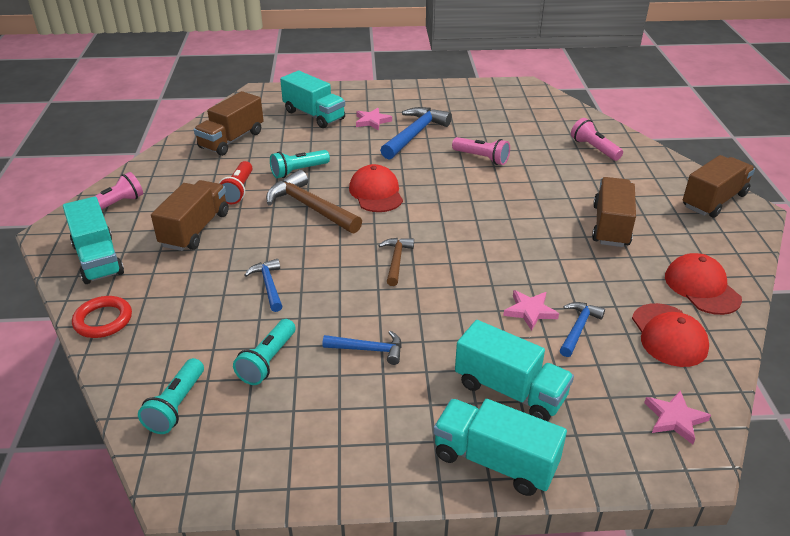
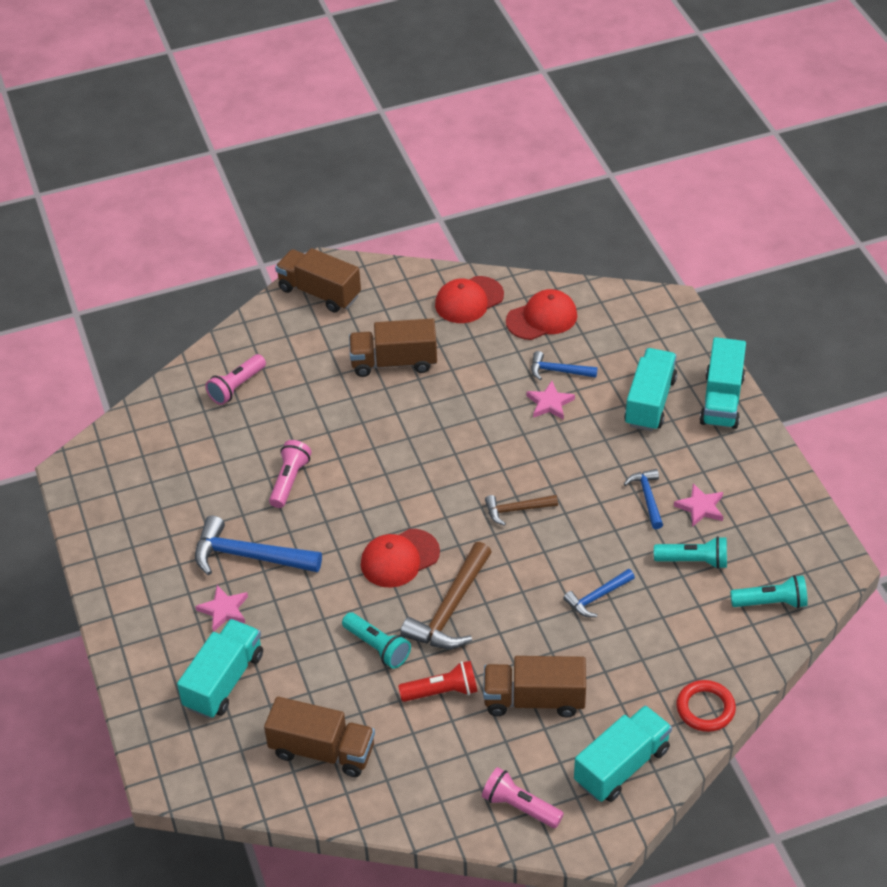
camera: 105 degrees left, 10 degrees up
pink star [644,390,711,445] -> pink star moved to [674,483,723,527]

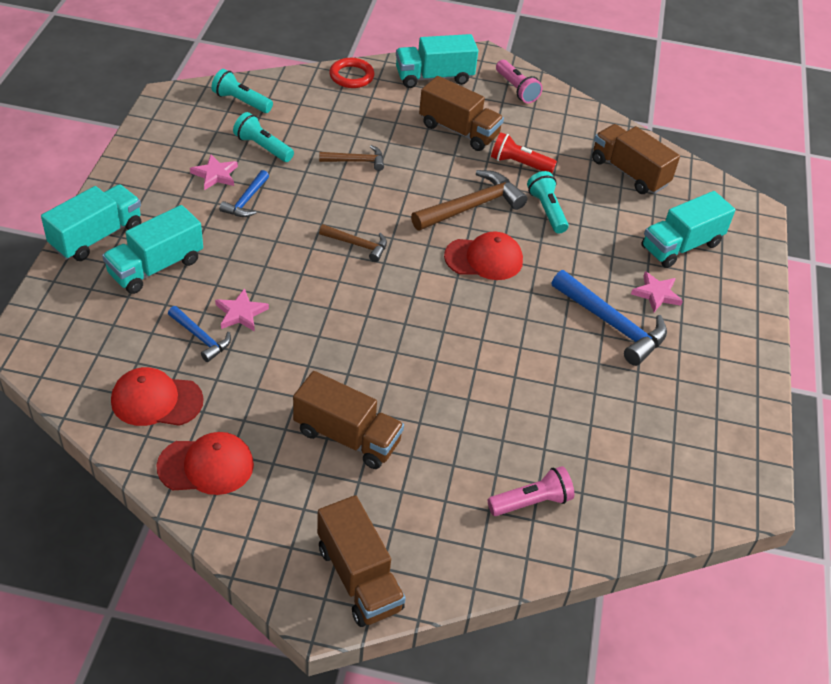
camera: 155 degrees left, 0 degrees up
pink flashlight [269,440,311,508] -> none
blue hammer [563,569,635,617] -> brown hammer [319,145,384,171]

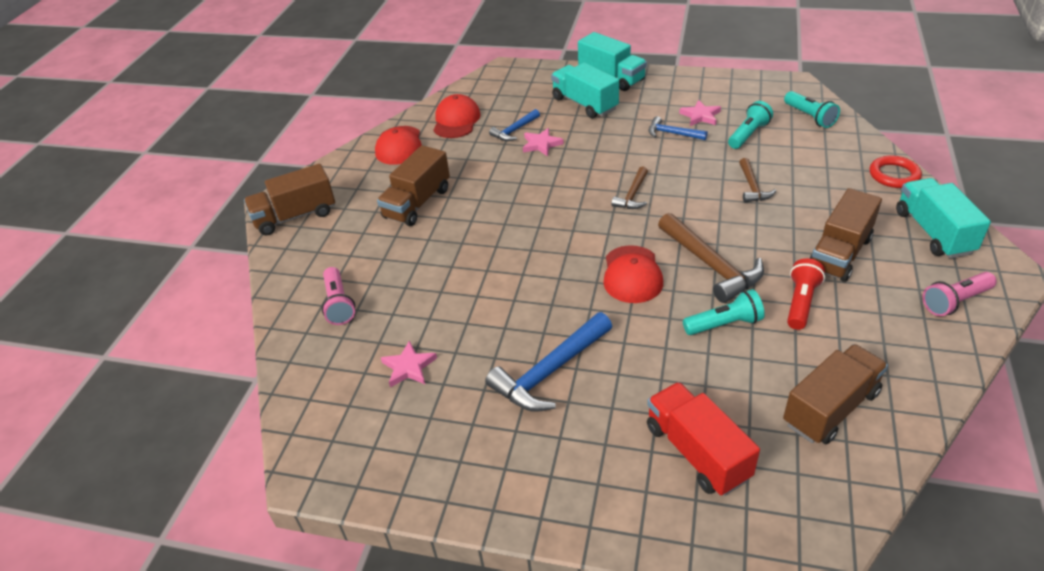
camera: 100 degrees right, 5 degrees down
turquoise flashlight [211,69,273,113] -> turquoise flashlight turned 120 degrees clockwise [784,91,840,128]
pink star [631,271,683,312] -> pink star moved to [381,341,437,387]
turquoise truck [641,191,736,268] -> red truck [647,382,760,496]

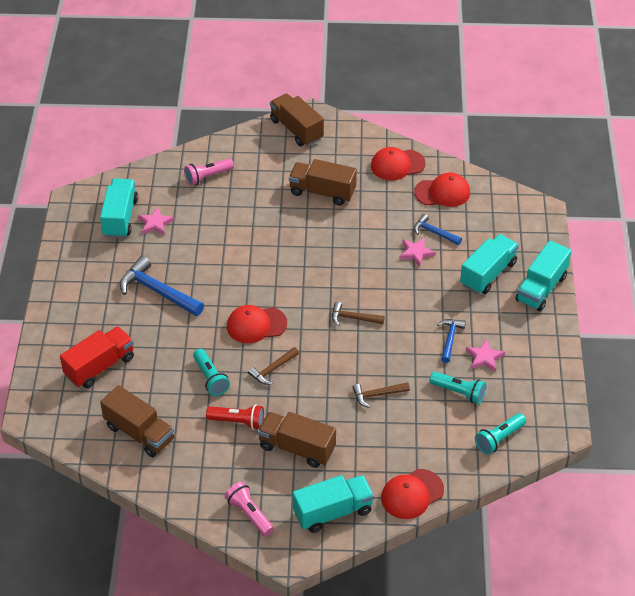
camera: 75 degrees right, 5 degrees up
brown hammer [658,213,764,303] -> brown hammer [248,347,299,385], size x0.57
red ring [870,155,922,188] -> red cap [381,469,444,519]
none -> turquoise truck [100,178,138,238]

